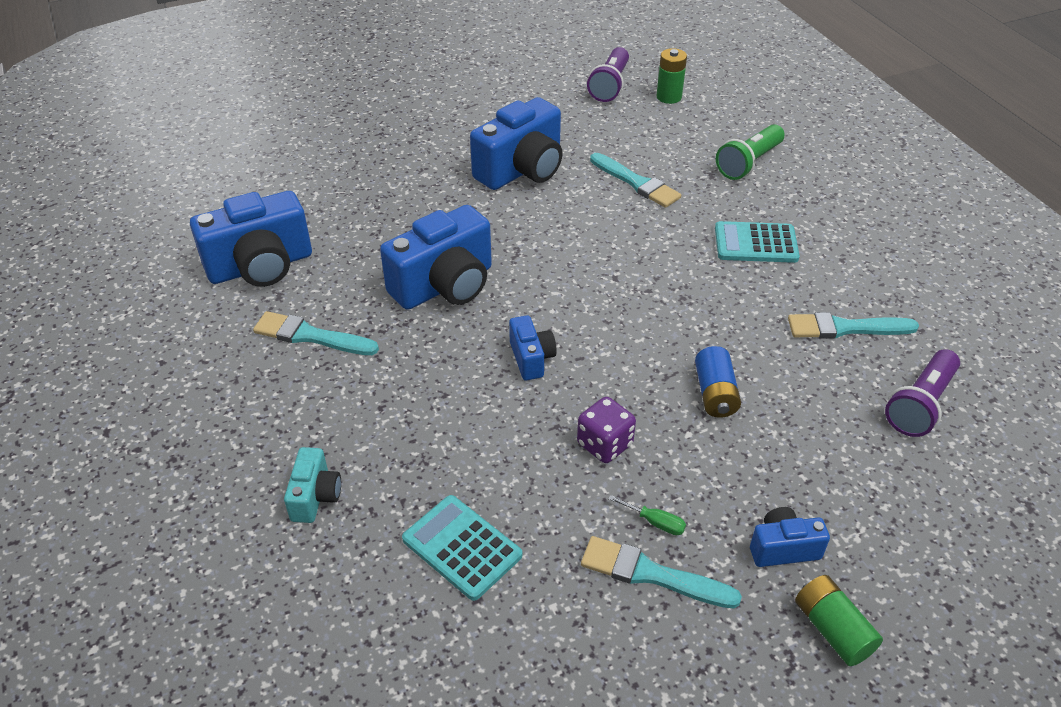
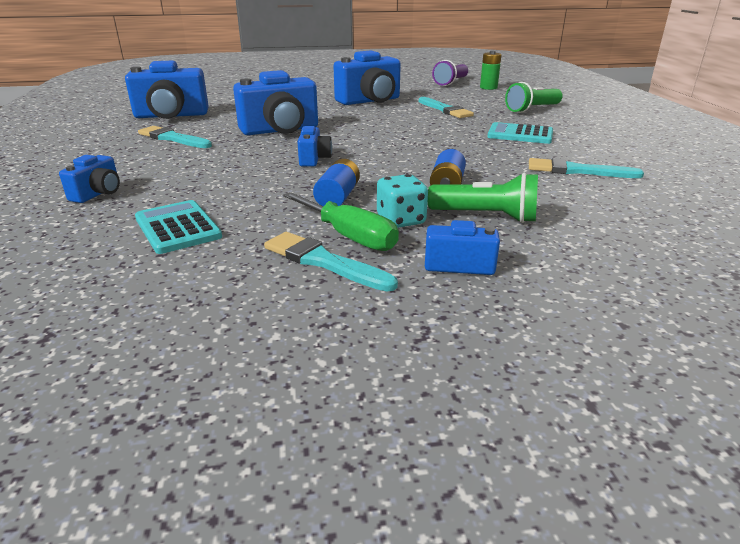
camera: 15 degrees right, 15 degrees down
turquoise camera [284,447,341,523] -> blue camera [59,155,120,203]
purple dice [577,397,636,463] -> blue battery [313,159,360,206]
green screwdriver [608,495,686,535] -> green screwdriver [283,192,399,251], size x2.06
green battery [795,575,883,666] -> none
purple flashlight [885,349,960,437] -> none
none -> turquoise dice [377,174,428,228]
none -> green flashlight [428,173,538,223]

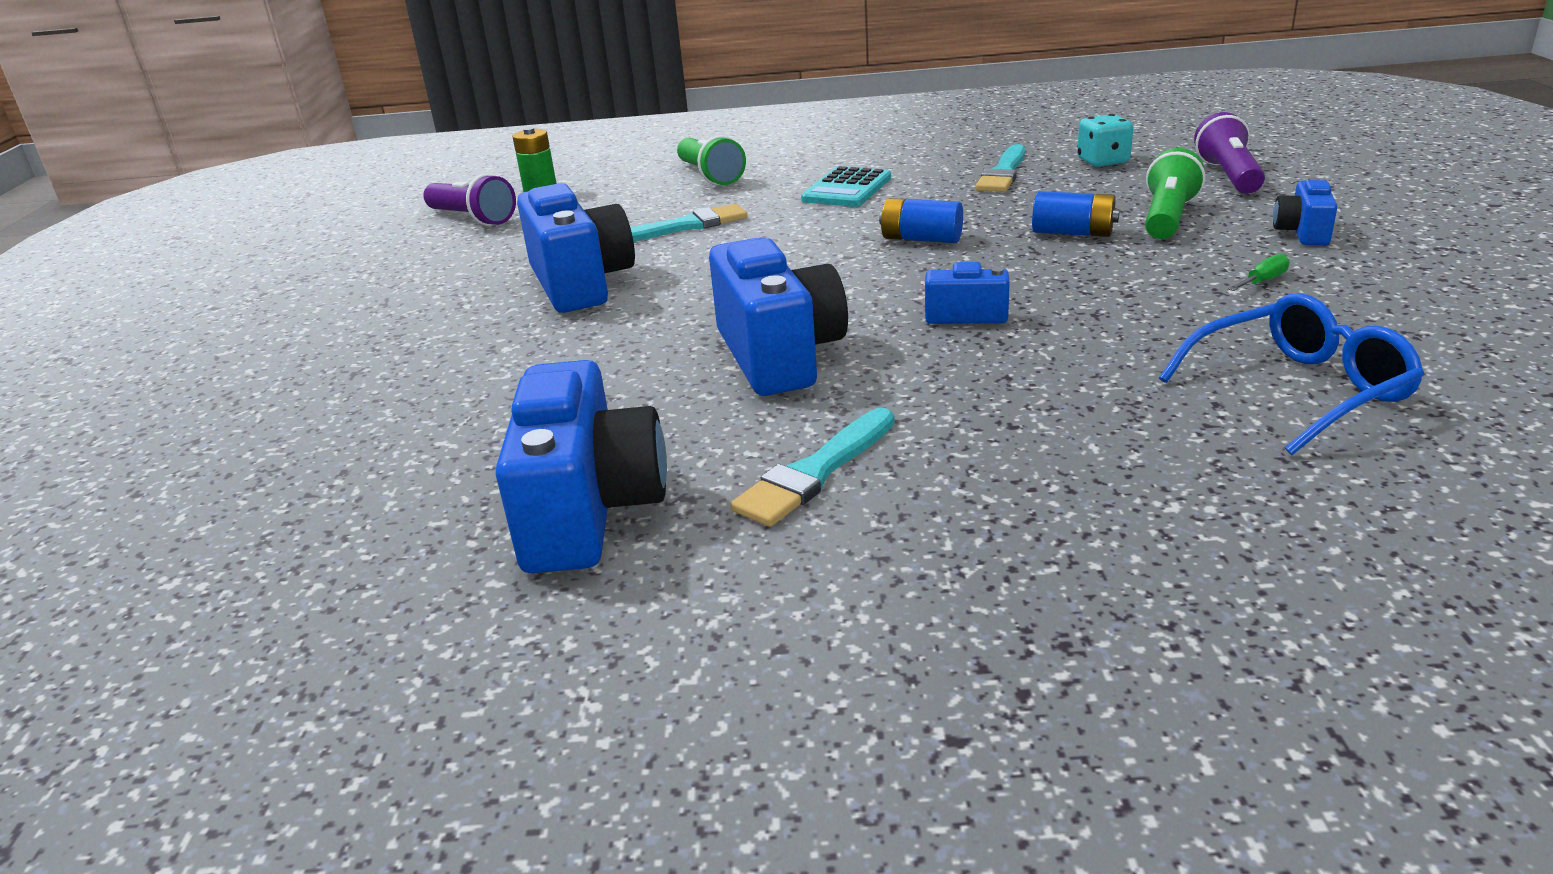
camera: 80 degrees left, 0 degrees up
blue camera [59,155,120,203] -> none
turquoise calculator [135,200,222,254] -> blue glasses [1159,293,1425,455]
turquoise brush [264,232,398,292] -> none
green screwdriver [283,192,399,251] -> green screwdriver [1228,253,1290,291], size x0.48
blue battery [313,159,360,206] -> blue battery moved to [879,198,963,243]
turquoise dice [377,174,428,228] -> turquoise dice moved to [1077,114,1133,167]
none -> purple flashlight [1194,112,1265,194]

